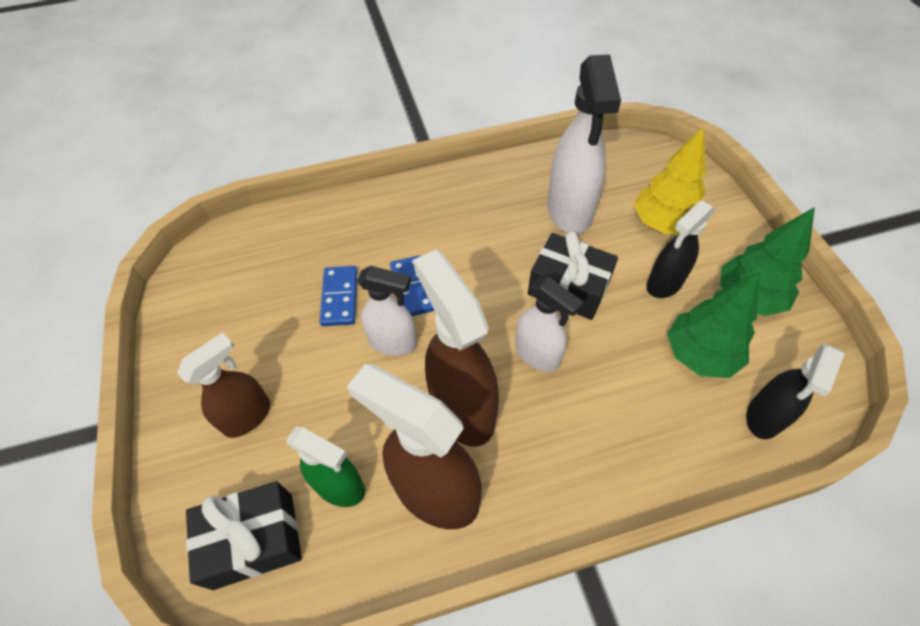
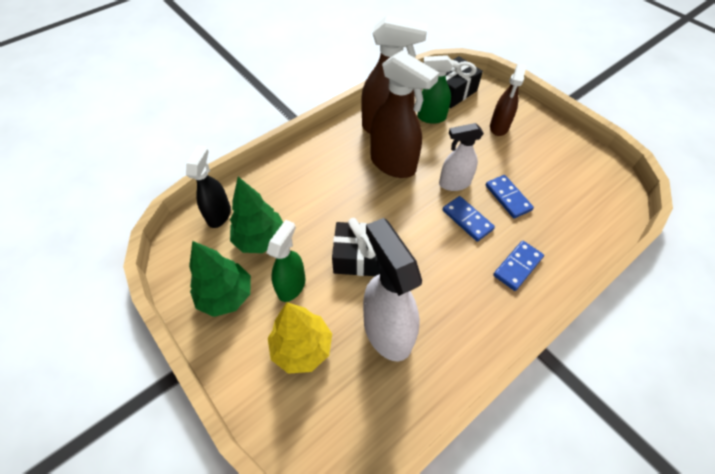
camera: 155 degrees right, 0 degrees up
white spray bottle [515,277,583,372] -> none
black spray bottle [646,200,715,298] -> green spray bottle [267,220,306,302]
none -> blue domino [493,241,544,291]

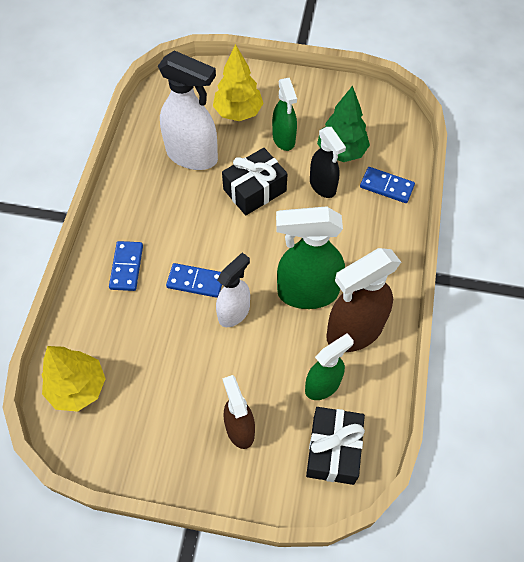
camera: 140 degrees right, 5 degrees up
black spray bottle [186,146,231,228] -> black spray bottle moved to [310,127,346,198]
green tree [189,241,251,317] -> none
brown spray bottle [370,51,439,178] -> green spray bottle [276,206,345,309]
blue domino [486,175,534,218] -> blue domino moved to [360,167,415,203]
none -> yellow tree [42,346,106,412]

